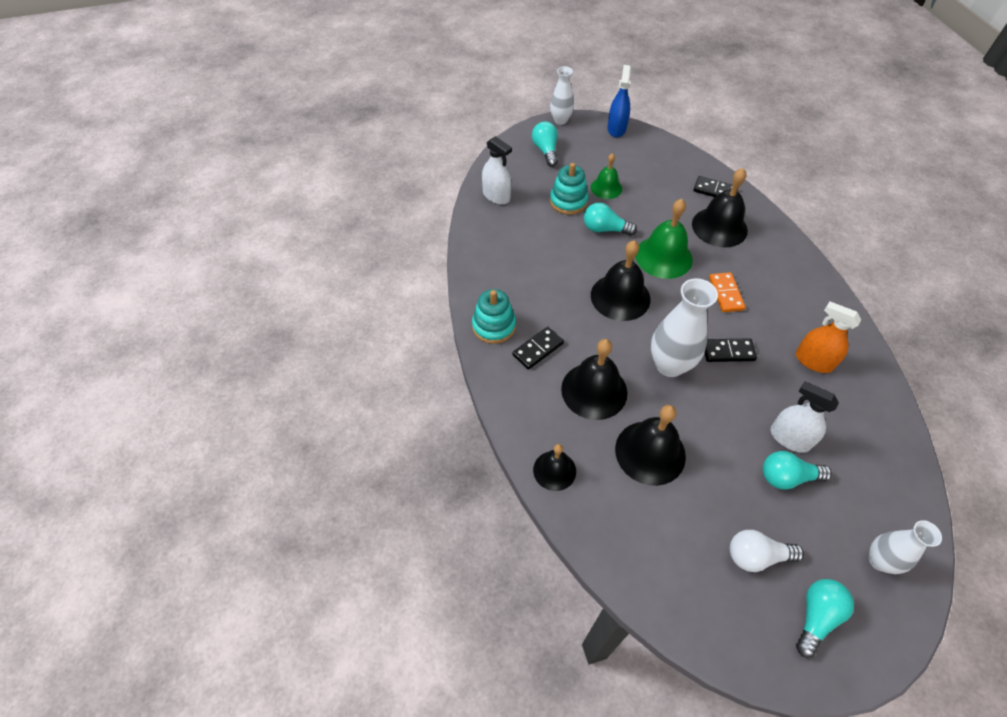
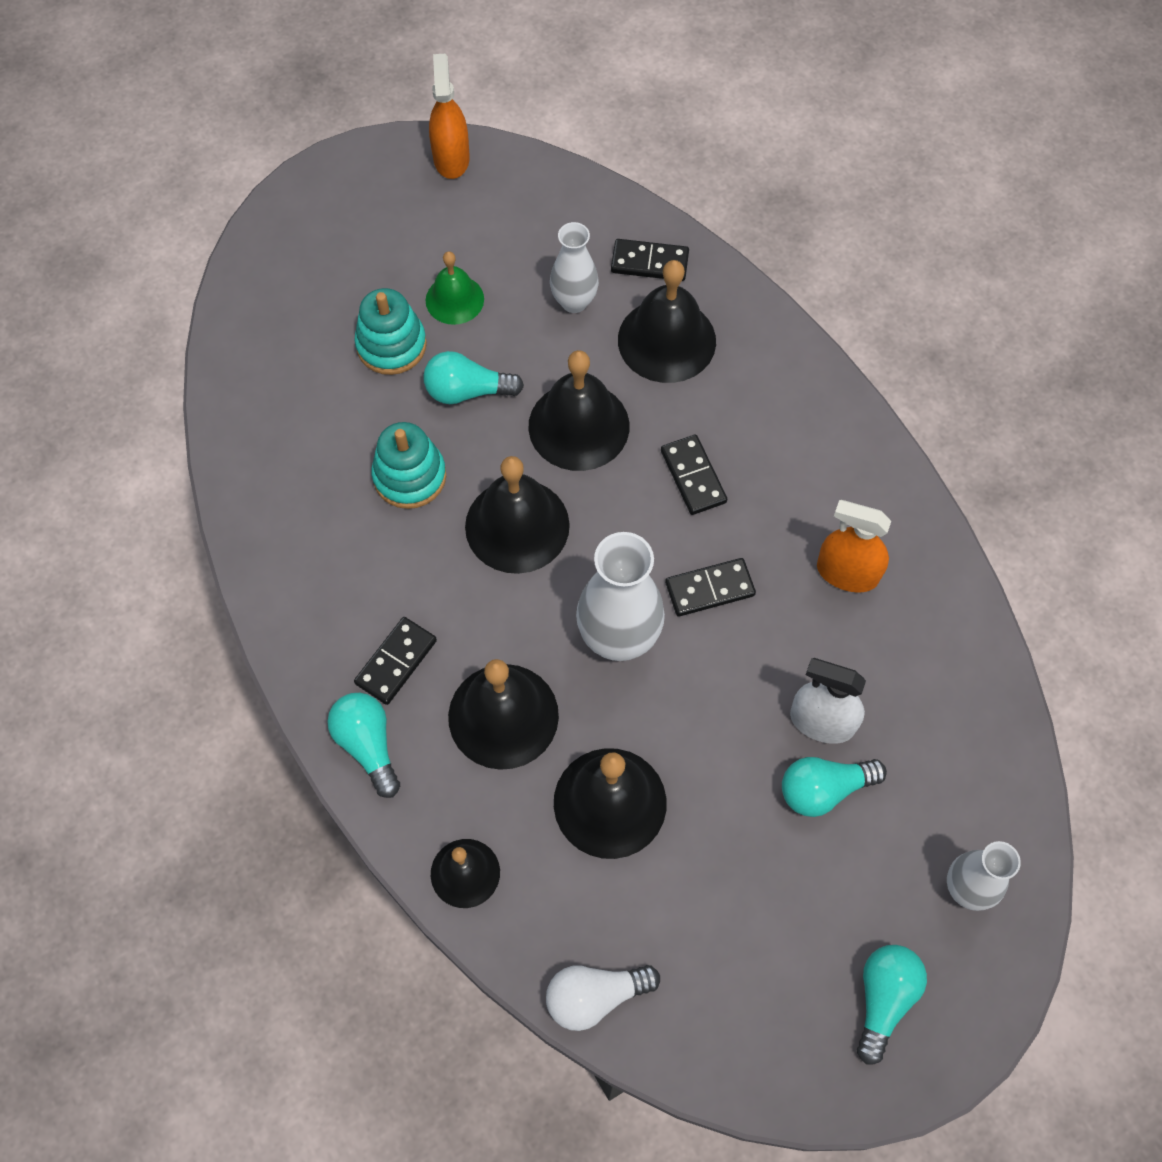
camera: 15 degrees left, 10 degrees up
turquoise stacking toy [472,289,516,344] -> turquoise stacking toy moved to [371,422,446,509]
white spray bottle [482,136,512,204] -> none
turquoise light bulb [532,122,558,167] -> turquoise light bulb moved to [327,693,400,798]
white vase [550,67,574,125] -> white vase moved to [550,222,599,313]
blue spray bottle [607,65,631,137] -> orange spray bottle [429,54,470,179]
green bell [635,199,693,279] -> black bell [529,350,629,471]
orange domino [709,272,745,312] -> black domino [661,435,727,515]
white light bulb [730,530,804,572] -> white light bulb moved to [546,965,660,1031]

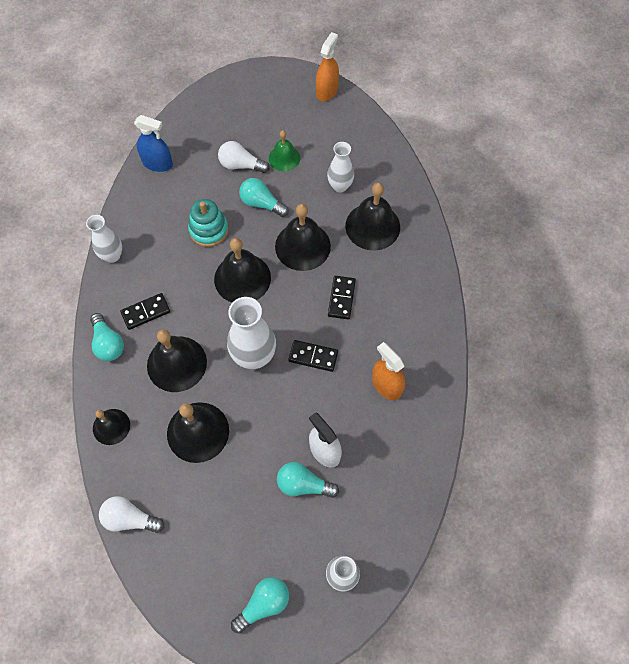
camera: 30 degrees right, 0 degrees up
turquoise light bulb [327,693,400,798] -> turquoise light bulb turned 150 degrees clockwise [90,313,124,361]
turquoise stacking toy [354,288,427,375] -> white light bulb [218,141,270,173]
black domino [611,239,689,281] -> none
none -> white vase [86,215,122,263]
none -> blue spray bottle [134,115,173,172]

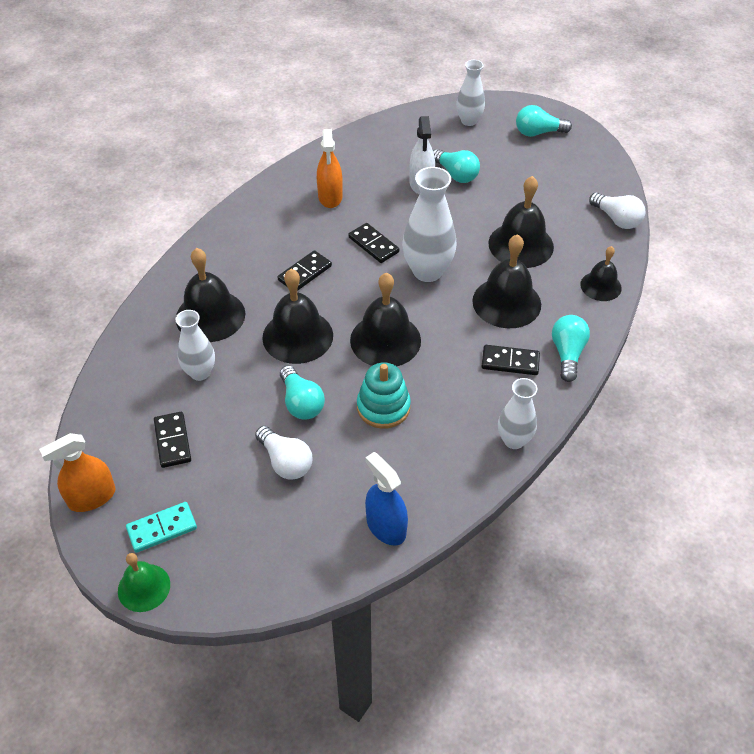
camera: 145 degrees left, 15 degrees down
green bell [269,130,300,171] -> green bell moved to [118,553,170,612]
none -> turquoise domino [126,502,197,553]
none -> black domino [154,412,191,468]

